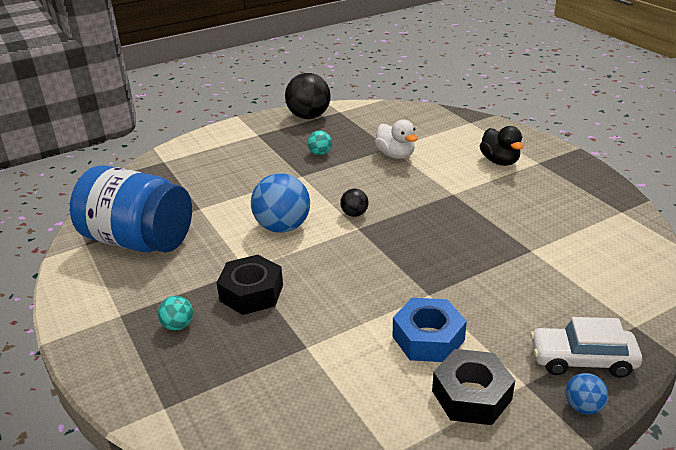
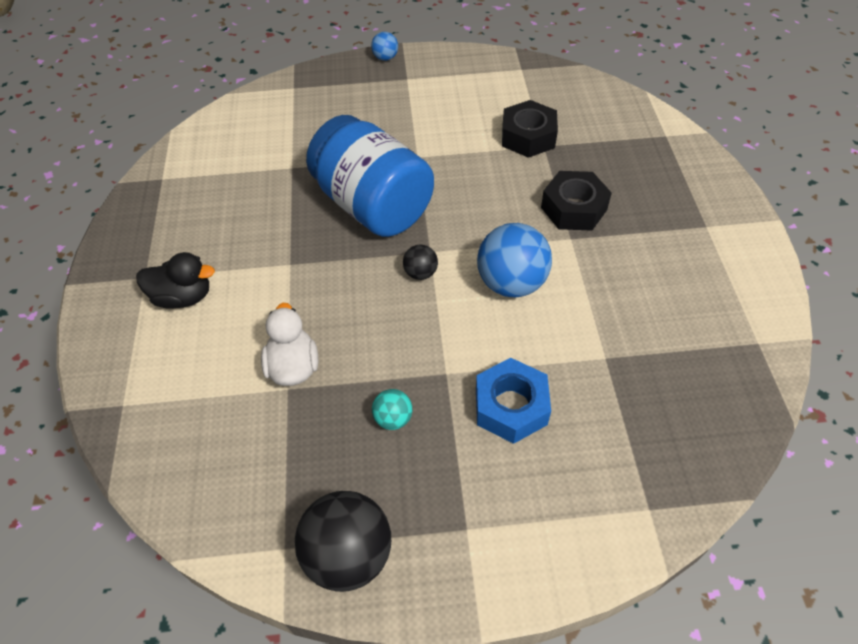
camera: 155 degrees left, 20 degrees up
blue jar [70,165,192,253] -> blue jar moved to [306,115,434,237]
turquoise ball [158,296,193,330] -> none
blue nut [393,298,467,362] -> blue nut moved to [476,358,551,444]
black nut [432,349,515,425] -> black nut moved to [502,100,558,158]
black duck [480,126,523,166] -> black duck turned 90 degrees clockwise [136,252,215,309]
white car [530,317,642,378] -> none

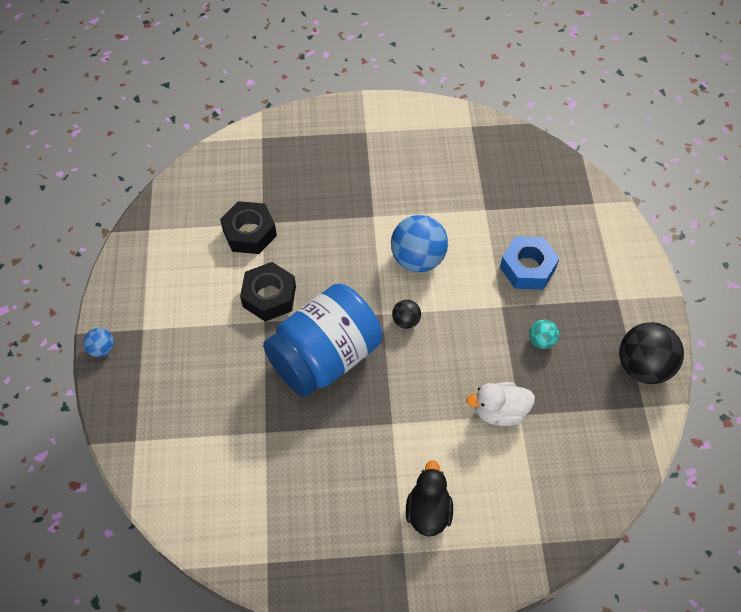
camera: 90 degrees left, 5 degrees up
black nut [541,171,612,231] -> black nut moved to [240,262,296,322]

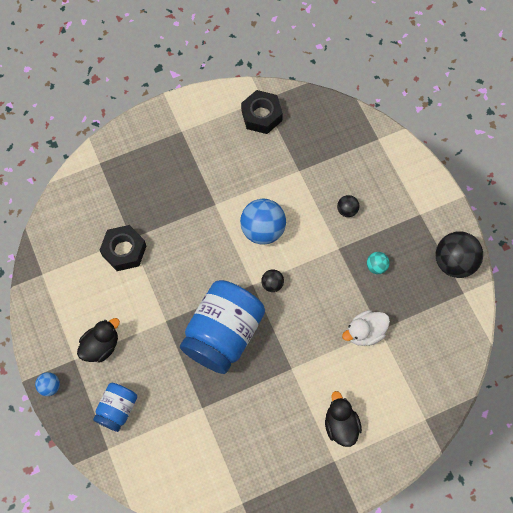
camera: 20 degrees left, 10 degrees up
black nut [240,262,296,322] -> black nut moved to [241,90,283,134]
blue nut [500,236,559,289] -> black ball [337,195,359,217]
none -> black duck [77,318,120,363]
none -> blue jar [93,383,137,432]

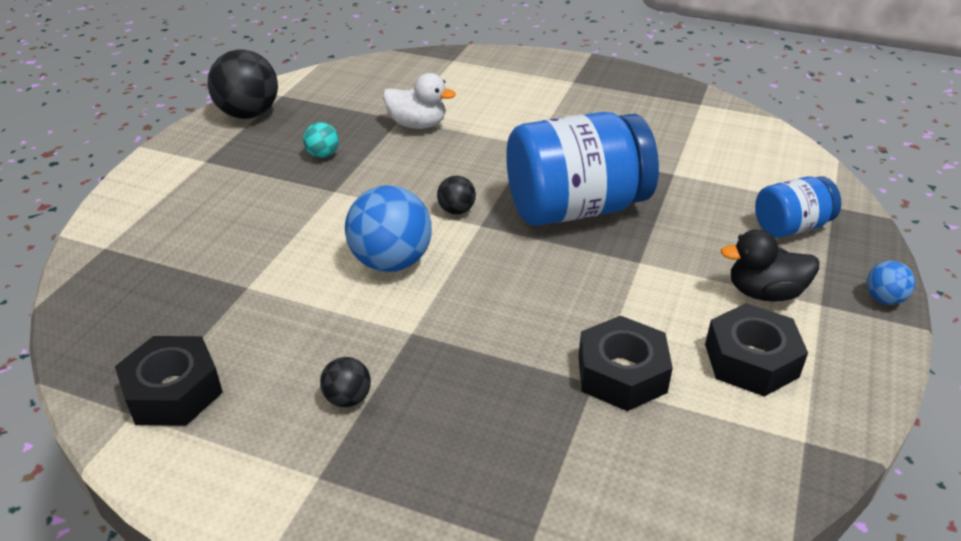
camera: 135 degrees left, 30 degrees down
black duck [325,391,362,447] -> none
black ball [337,195,359,217] -> black ball moved to [320,357,371,407]
none -> black nut [705,303,808,397]

